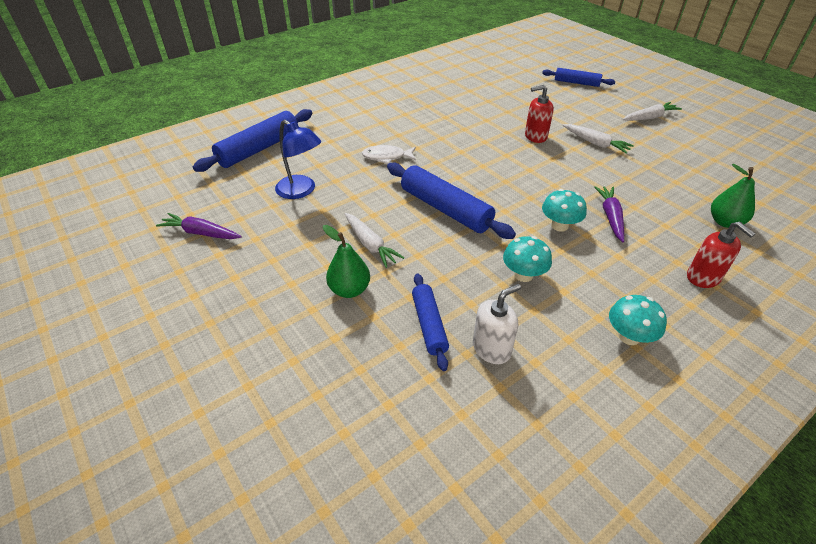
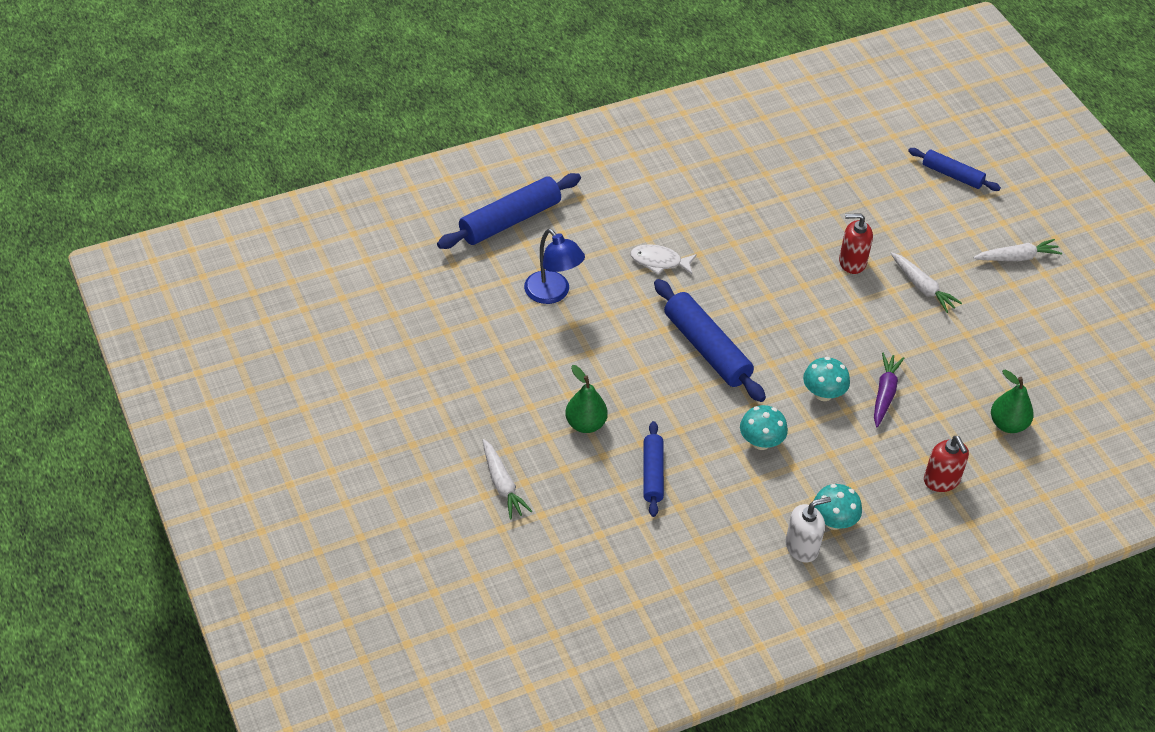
camera: 10 degrees right, 5 degrees up
purple carrot [156,213,242,239] -> none
white carrot [344,213,404,268] -> white carrot moved to [483,439,532,519]
white soap dispenser [473,284,521,364] -> white soap dispenser moved to [786,497,831,562]

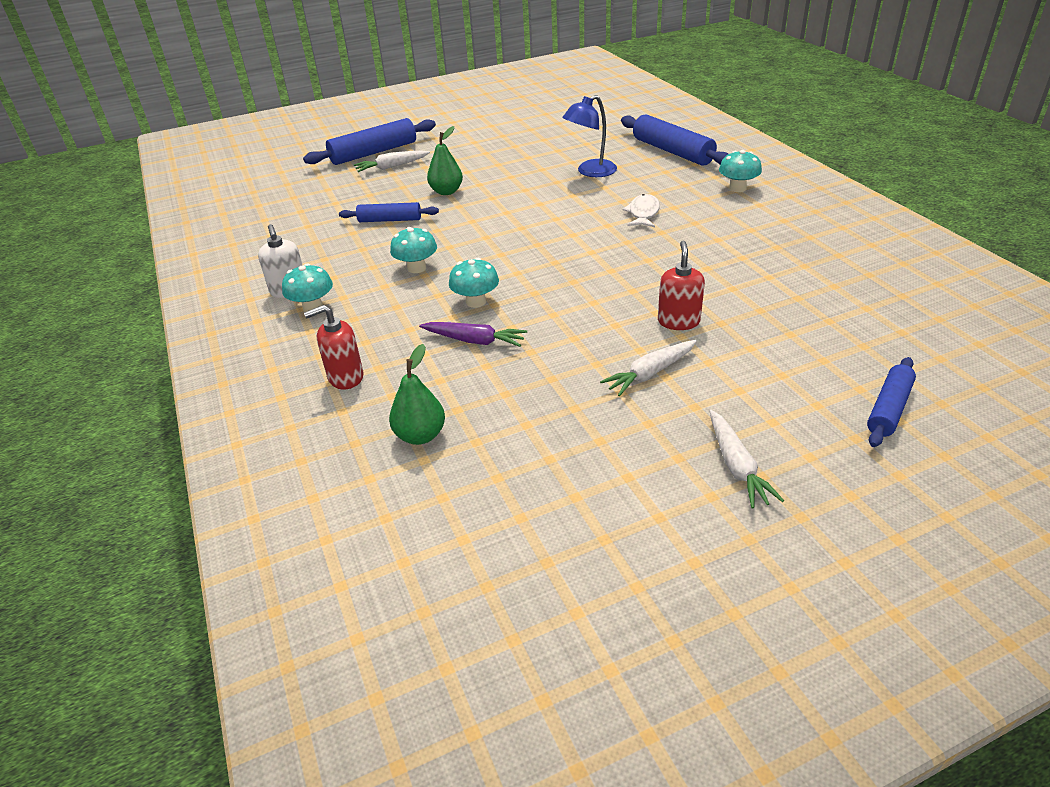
camera: 95 degrees right, 10 degrees down
blue rolling pin [654,279,766,402] -> blue rolling pin moved to [303,118,436,165]
none -> turquoise mushroom [719,150,762,192]

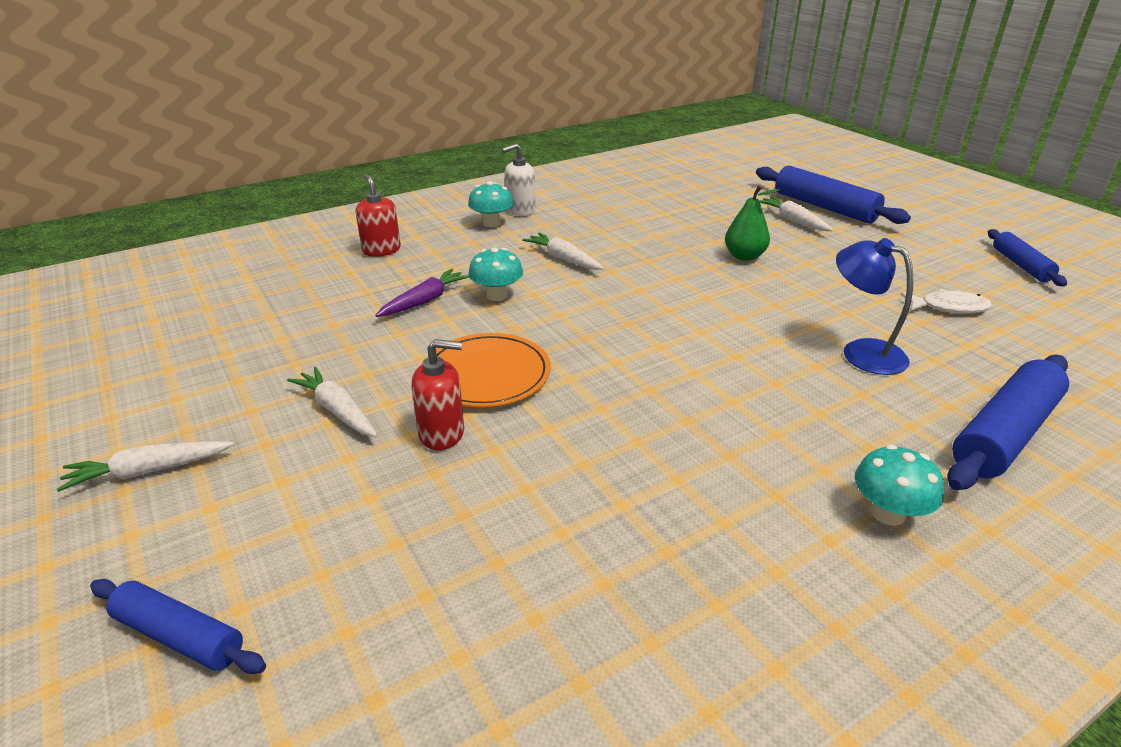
camera: 80 degrees right, 5 degrees down
blue rolling pin [339,202,439,222] -> blue rolling pin moved to [988,229,1067,286]
green pear [389,344,445,445] -> none
turquoise mushroom [390,227,437,273] -> white carrot [522,233,604,270]
purple carrot [419,322,527,347] -> purple carrot turned 150 degrees counterclockwise [375,269,469,317]
white fish [623,194,660,227] -> white fish moved to [900,289,992,314]
none -> orange plate [427,333,551,407]

